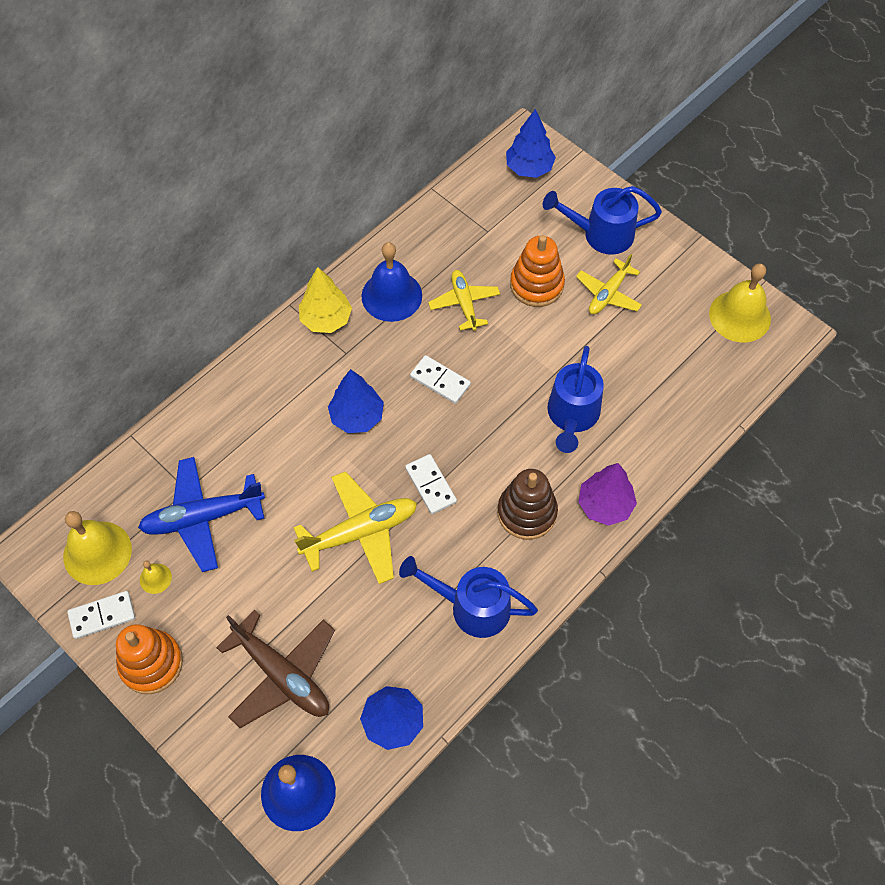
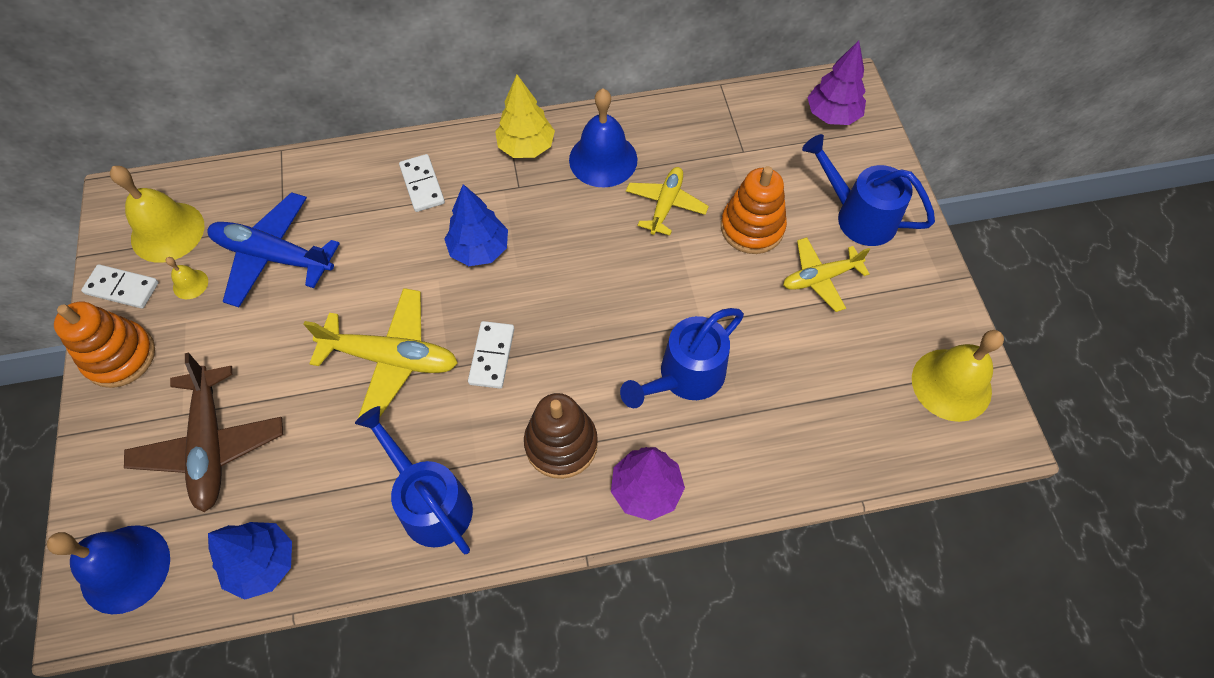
camera: 35 degrees right, 0 degrees up
white domino [410,355,471,404] -> white domino moved to [399,154,445,212]
blue tree [506,109,556,178] -> purple tree [807,41,866,125]

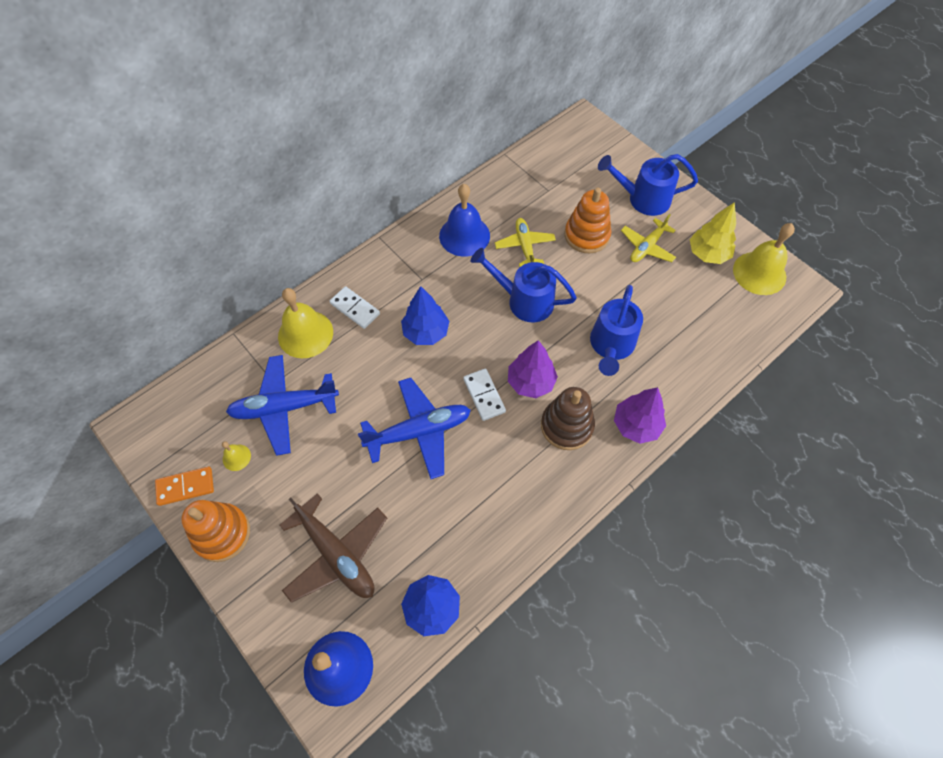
camera: 30 degrees left, 0 degrees up
white domino [81,264,159,309] -> orange domino [155,467,214,506]
yellow bell [110,166,204,263] -> yellow bell moved to [278,288,333,358]
yellow plane [303,288,458,418] -> blue plane [358,378,471,479]
blue watering can [355,406,473,554] -> blue watering can moved to [471,248,577,322]
yellow tree [495,75,555,158] -> yellow tree moved to [690,202,736,264]
purple tree [807,41,866,125] -> purple tree moved to [508,340,558,398]

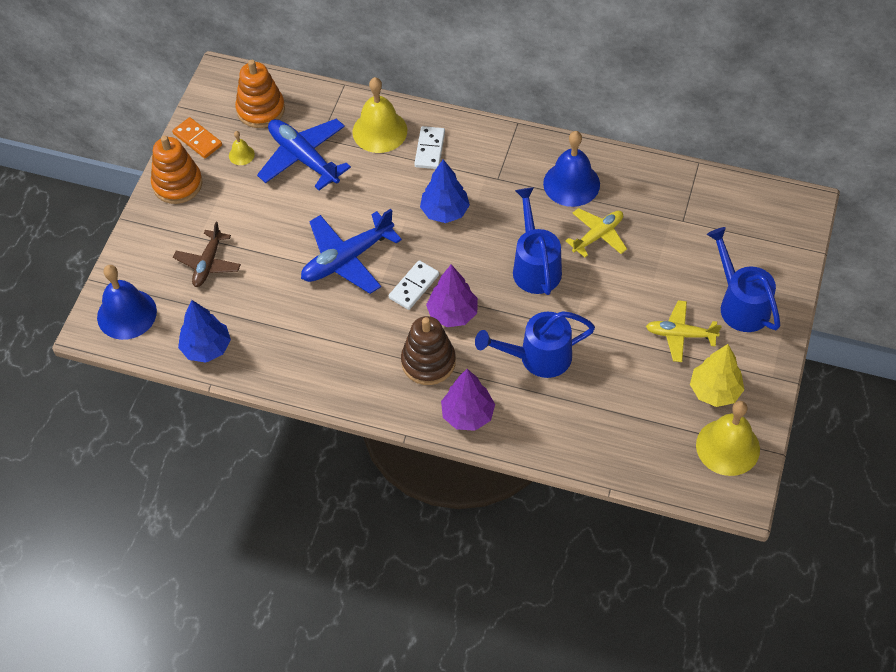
camera: 60 degrees right, 5 degrees down
brown plane [280,493,387,603] -> brown plane [173,222,241,287], size x0.64
blue plane [358,378,471,479] -> blue plane turned 105 degrees clockwise [301,209,402,294]
orange stacking toy [565,187,611,253] -> orange stacking toy moved to [235,60,285,128]

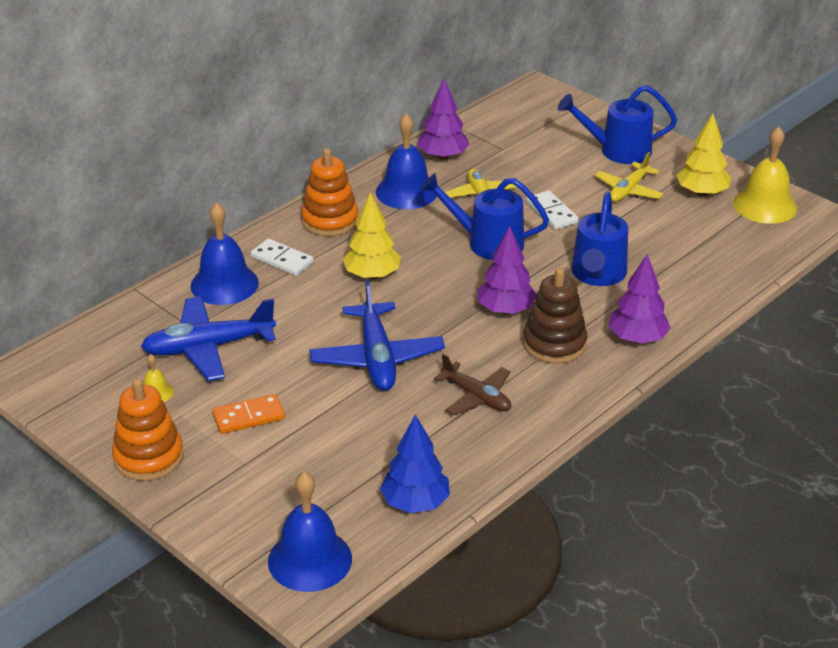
camera: 65 degrees left, 20 degrees down
orange domino [172,117,222,158] -> orange domino moved to [212,394,285,434]
brown plane [173,222,241,287] -> brown plane moved to [434,354,511,416]
orange stacking toy [235,60,285,128] -> orange stacking toy moved to [301,148,358,236]
yellow bell [352,77,407,153] -> blue bell [191,202,259,305]
white domino [389,260,439,310] -> white domino moved to [526,191,579,230]
blue tree [420,159,470,223] -> yellow tree [343,192,401,279]
none -> purple tree [417,79,469,160]

